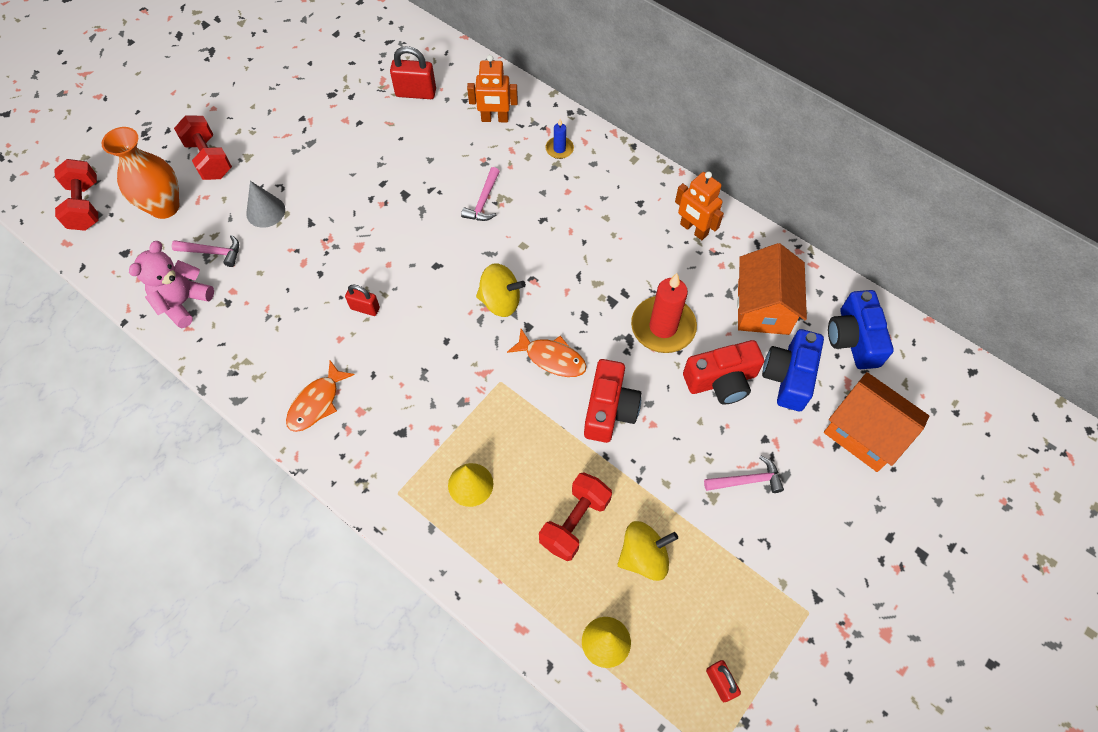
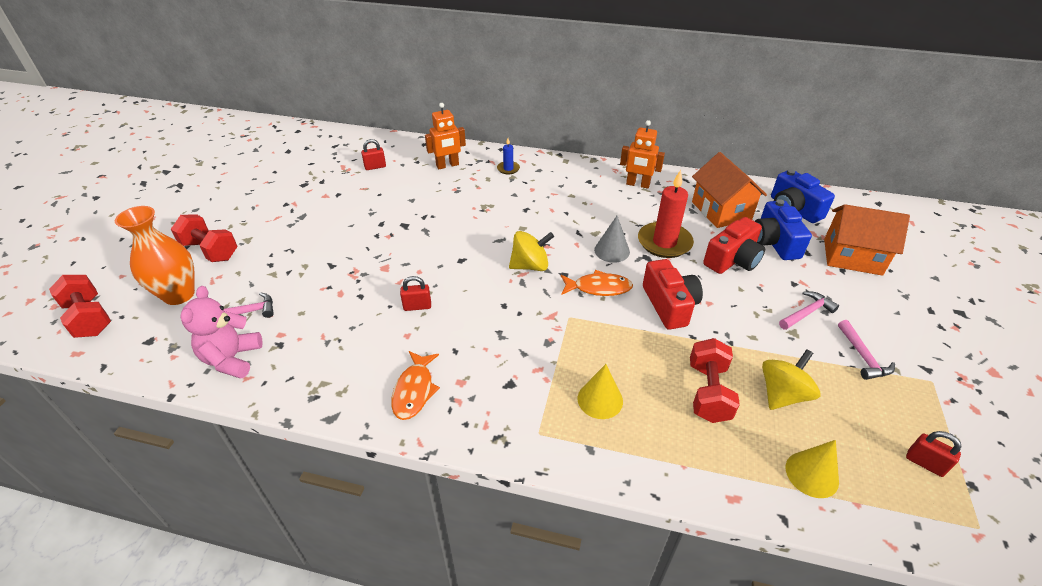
camera: 25 degrees left, 20 degrees down
grey cone [246,181,285,228] -> grey cone moved to [594,216,630,263]
red padlock [390,46,436,99] -> red padlock [361,139,386,170], size x0.63
pink hammer [461,167,500,221] -> pink hammer moved to [838,320,895,380]

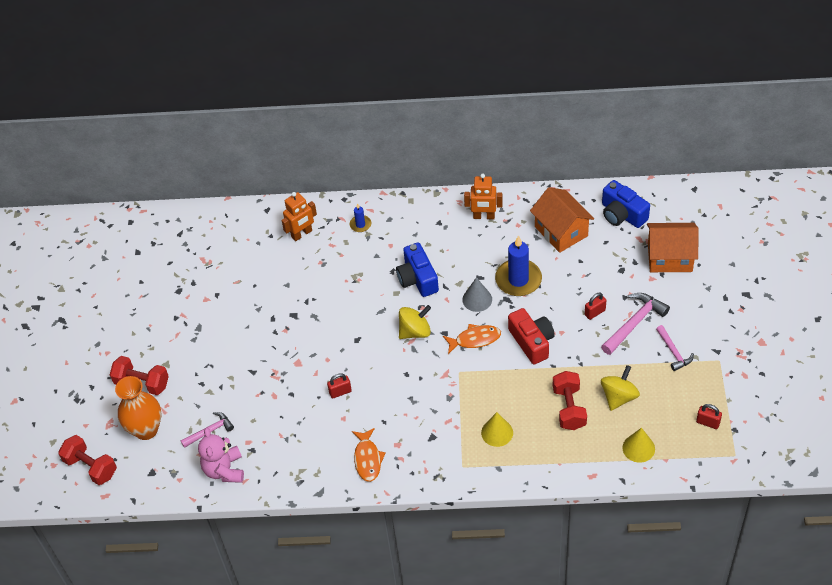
camera: 10 degrees left, 10 degrees up
red padlock [361,139,386,170] -> red padlock moved to [585,293,606,320]
red candle [638,170,694,258] -> blue candle [495,236,542,296]
red camera [703,217,765,274] -> none
blue camera [755,199,812,260] -> blue camera moved to [396,242,439,297]
pink hammer [779,291,839,330] -> pink hammer [601,293,670,355], size x1.59

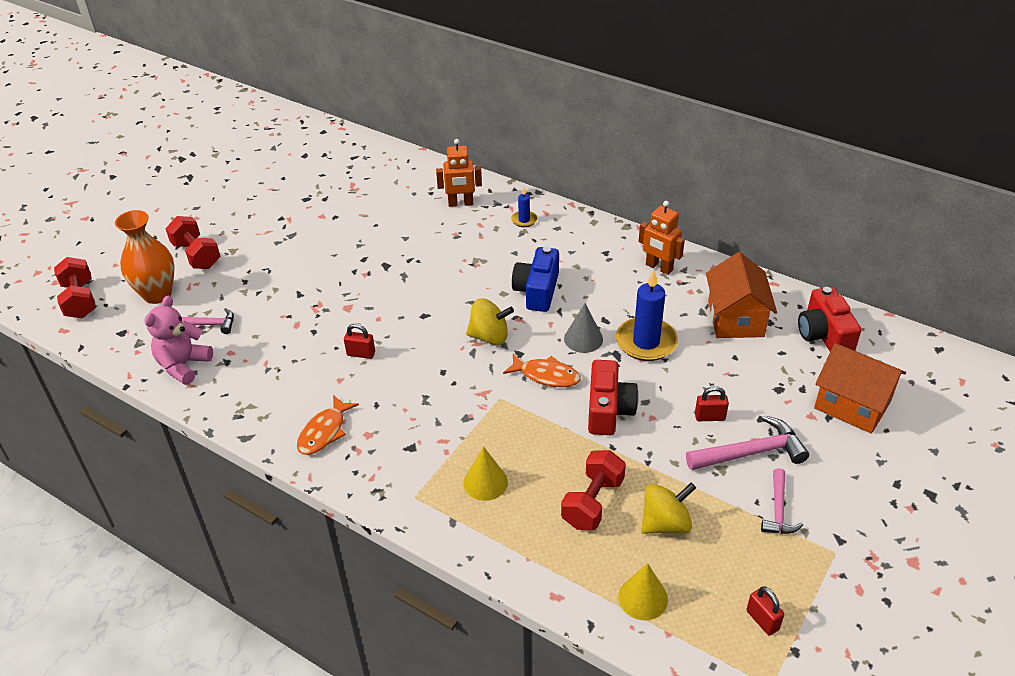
camera: 30 degrees right, 10 degrees down
blue camera [602,180,650,228] -> red camera [798,287,862,351]

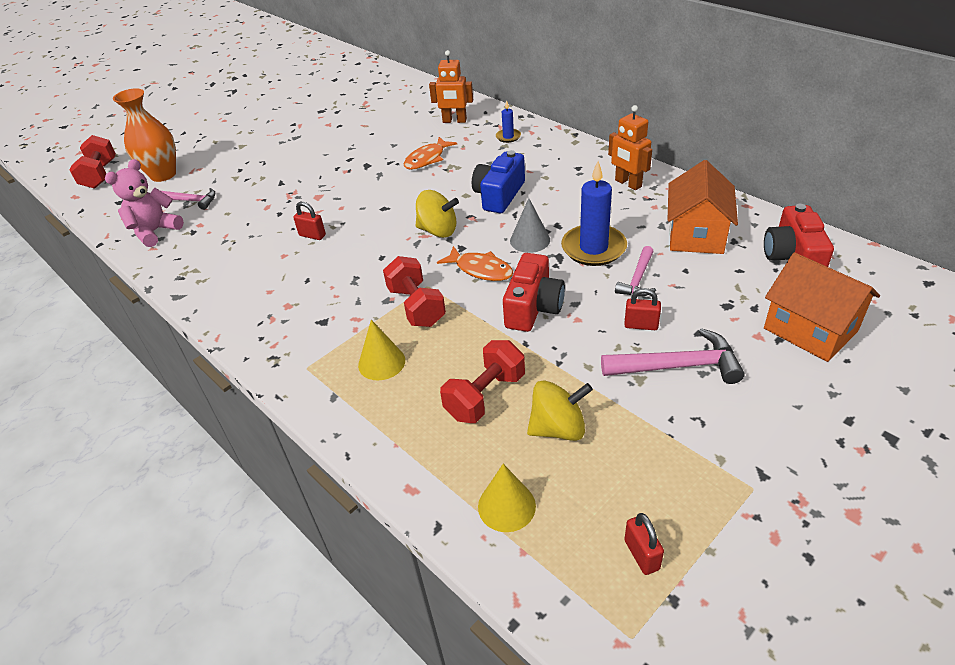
camera: 15 degrees right, 0 degrees up
red dumbbell [165,216,220,269] -> red dumbbell moved to [383,256,446,327]
orange fish [297,395,359,455] -> orange fish moved to [404,137,457,170]
pink hammer [761,468,803,534] -> pink hammer moved to [615,246,656,297]

